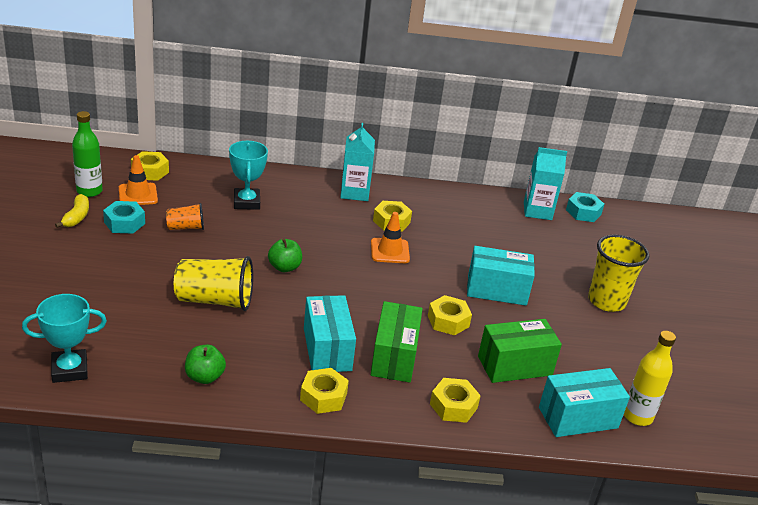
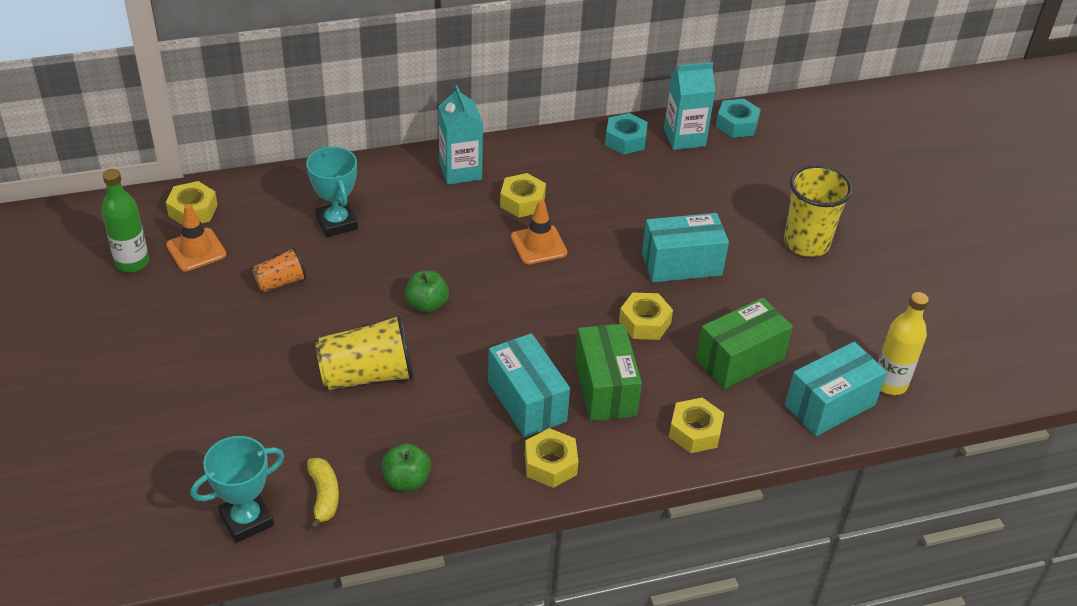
camera: 15 degrees left, 10 degrees up
yellow banana [55,194,89,228] -> yellow banana moved to [307,458,339,530]
turquoise nut [103,201,145,234] -> turquoise nut moved to [605,113,648,154]

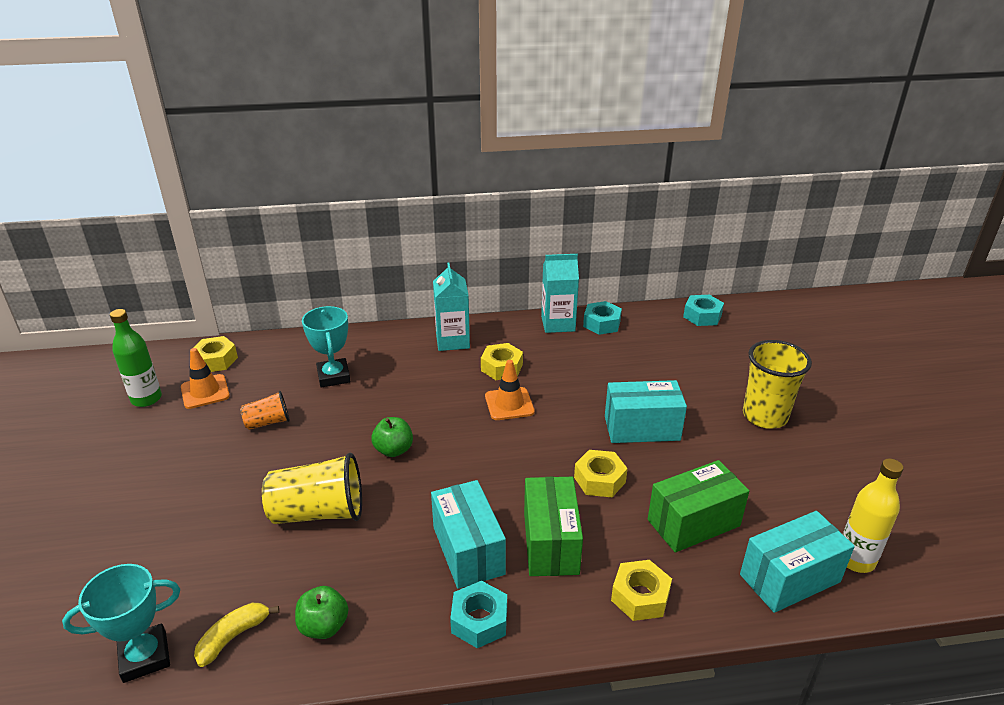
camera: 10 degrees right, 10 degrees down
yellow banana [307,458,339,530] -> yellow banana turned 135 degrees counterclockwise [194,603,279,667]
yellow nut [525,428,578,488] -> turquoise nut [450,581,507,648]
turquoise carton [664,62,715,150] -> turquoise carton moved to [541,254,579,333]

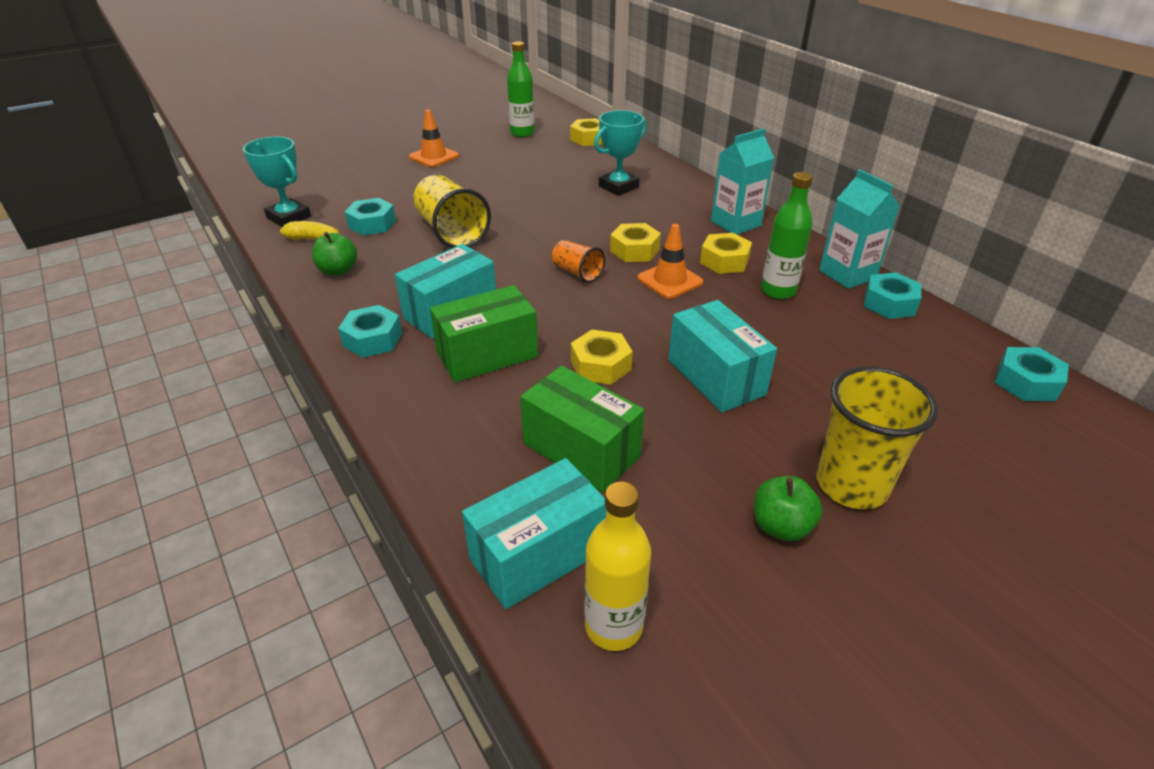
camera: 65 degrees right, 5 degrees up
orange traffic cone [181,348,230,409] -> orange traffic cone moved to [409,109,459,167]
orange cup [240,391,290,430] -> orange cup moved to [552,240,605,283]
green apple [371,417,413,457] -> green apple moved to [754,476,823,541]
yellow nut [611,560,672,621] -> yellow nut moved to [610,223,661,262]
turquoise box [740,511,855,613] -> turquoise box turned 75 degrees counterclockwise [462,458,607,609]
none -> turquoise nut [345,198,396,236]
none -> green bottle [761,172,813,299]

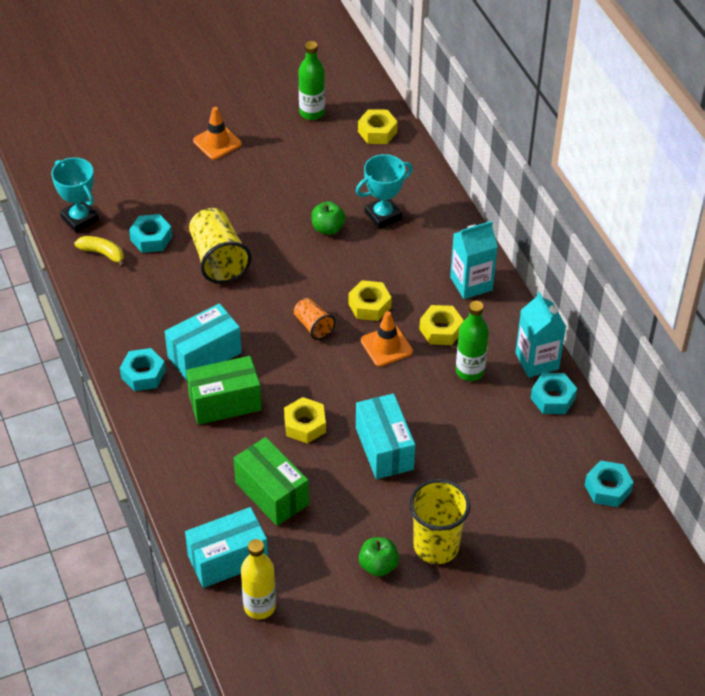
camera: 10 degrees right, 10 degrees up
green apple [312,232,357,276] -> green apple moved to [311,201,346,235]

